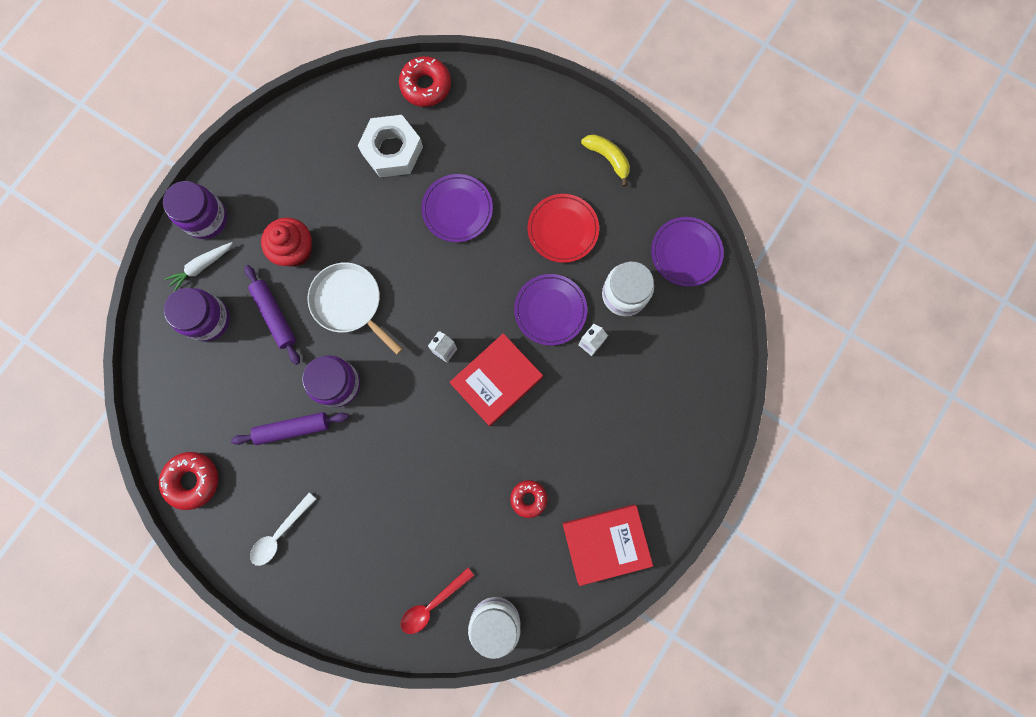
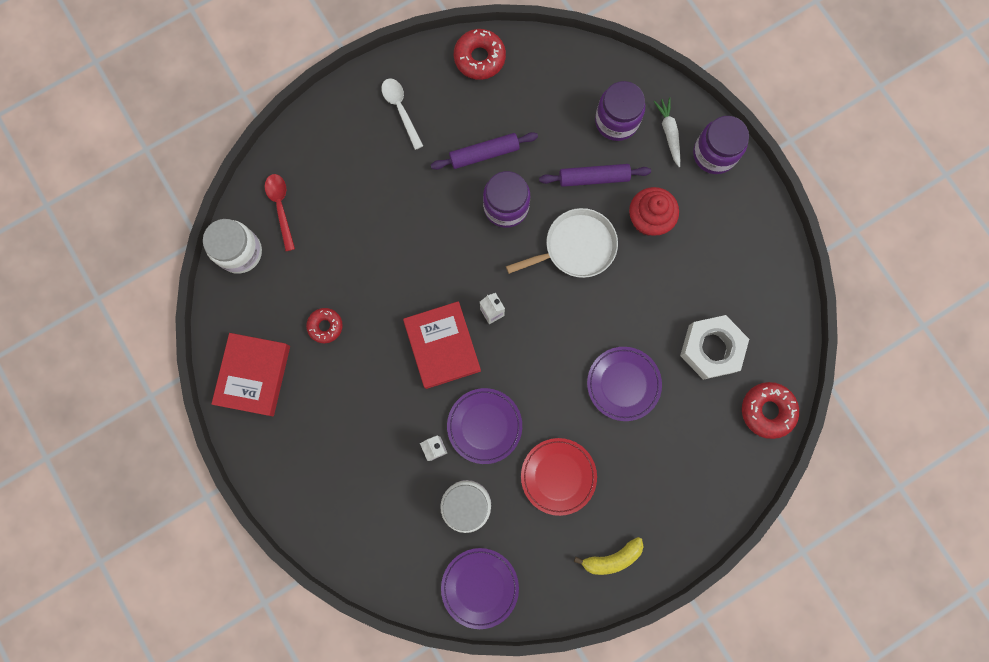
camera: 115 degrees right, 0 degrees up
purple rolling pin [231,412,349,445] -> purple rolling pin turned 60 degrees clockwise [431,132,538,170]

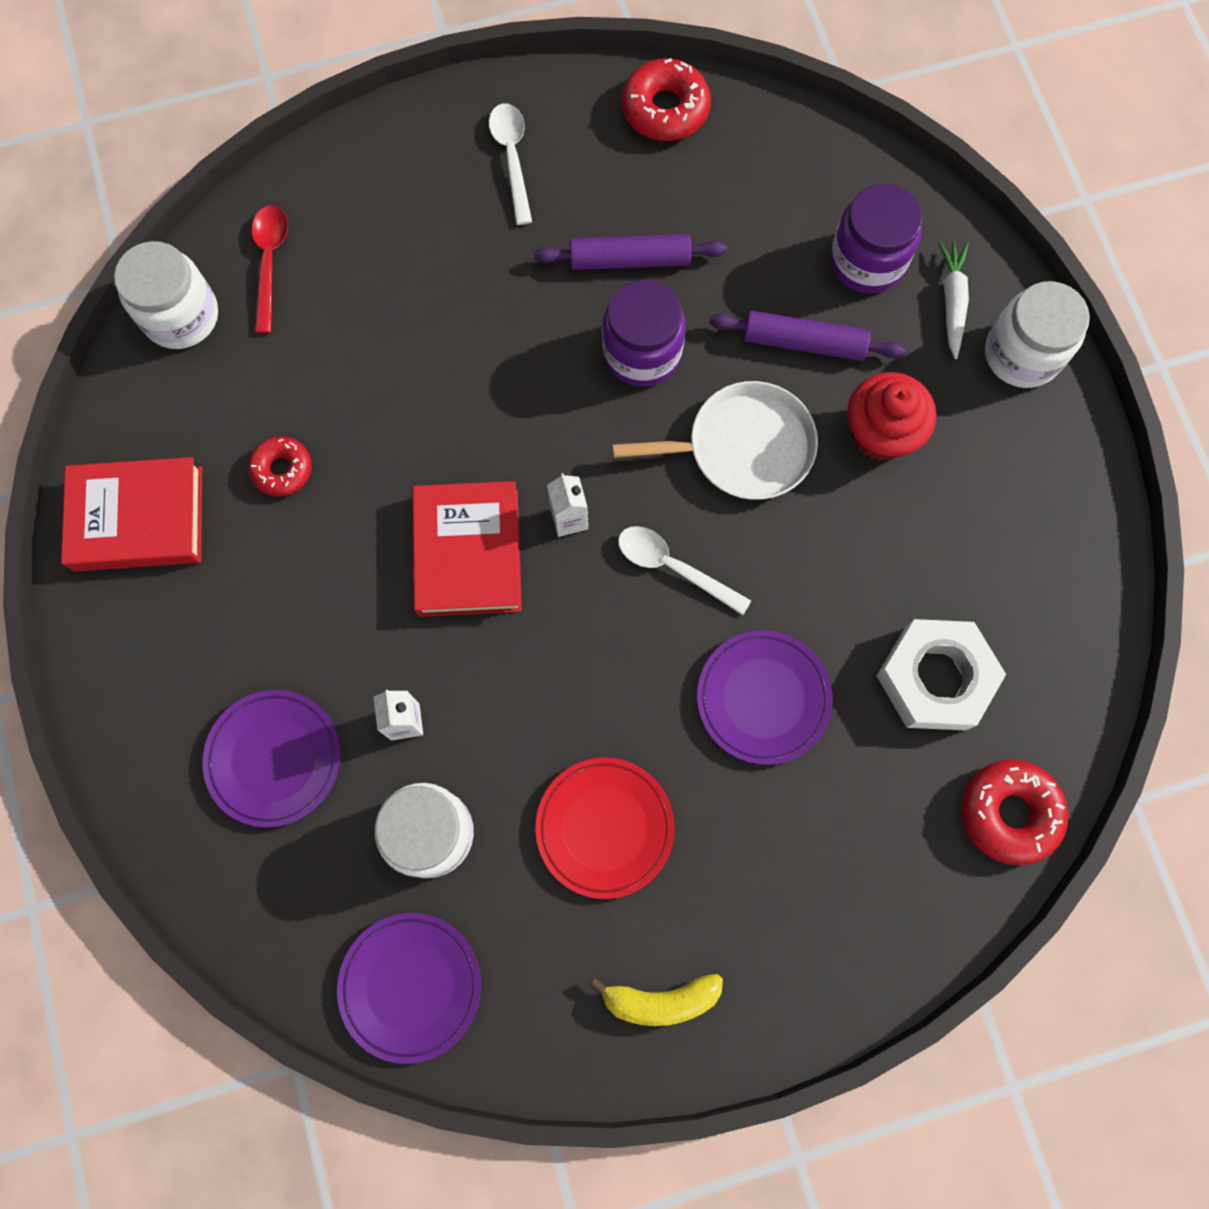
camera: 15 degrees right, 5 degrees down
red book [212,333,290,416] -> red book turned 60 degrees clockwise [61,457,202,572]
purple plate [447,388,522,464] -> purple plate moved to [202,690,340,827]
purple jar [693,116,749,174] -> white jar [985,281,1090,388]
none -> white spoon [618,526,751,615]

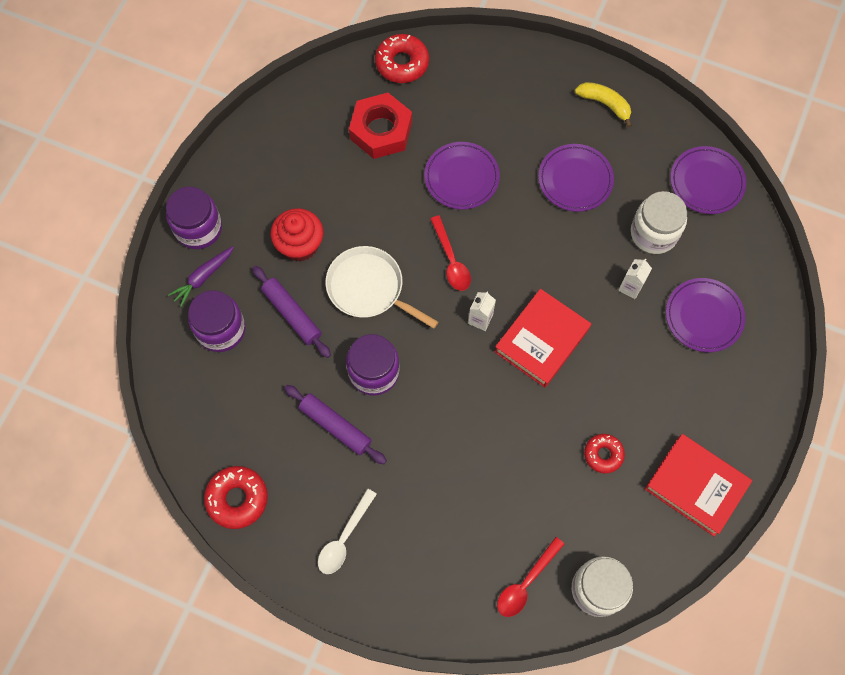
camera: 140 degrees left, 5 degrees down
red plate [535,758,675,899] -> purple plate [538,144,614,212]
white spoon [618,526,751,615] -> red spoon [430,216,471,291]
white nut [877,619,1006,731] -> red nut [349,93,412,159]
white carrot [938,241,969,359] -> purple carrot [168,246,234,307]
white jar [985,281,1090,388] -> purple jar [166,186,222,249]

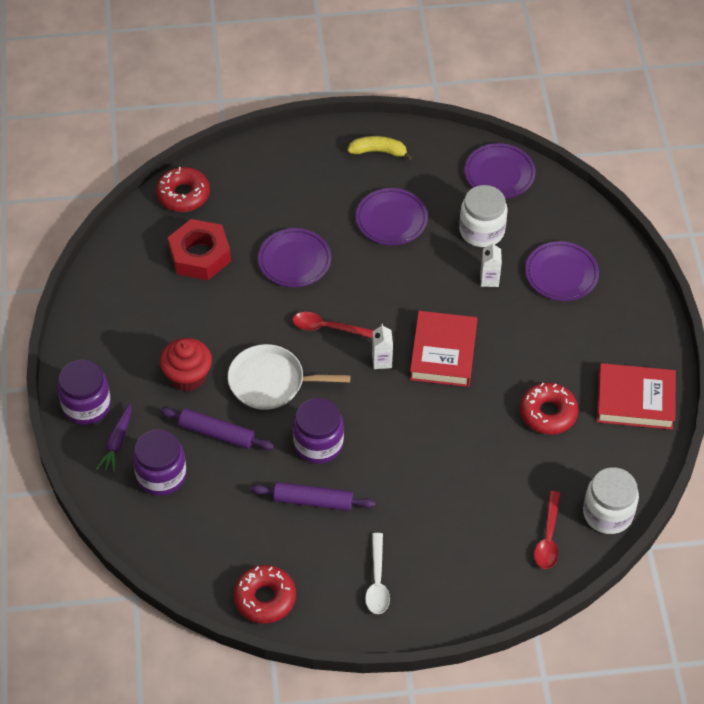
camera: 30 degrees left, 15 degrees down
red spoon [430,216,471,291] -> red spoon turned 150 degrees clockwise [293,312,374,338]
red donut [584,434,625,474] -> red donut [520,382,578,434], size x1.54

